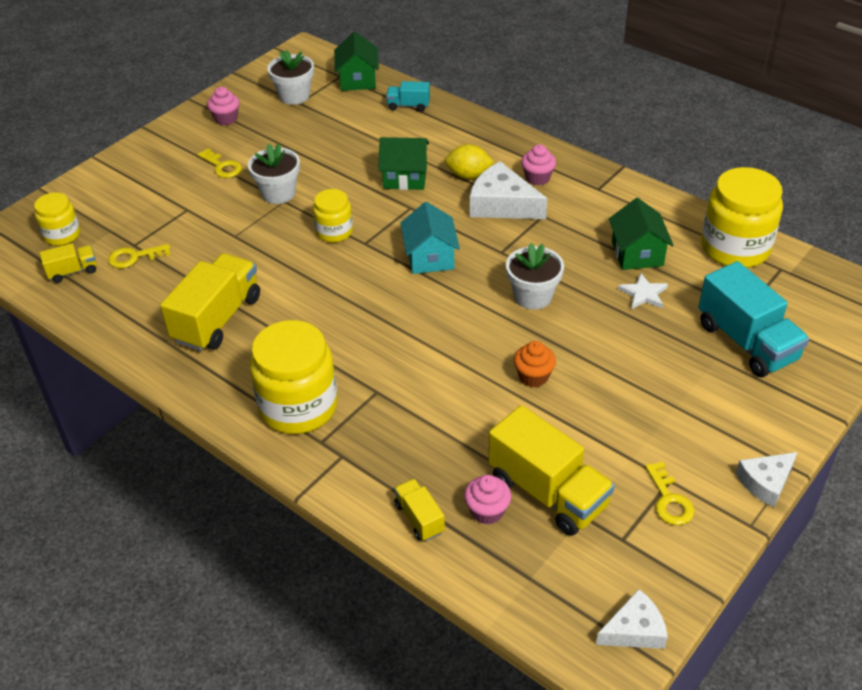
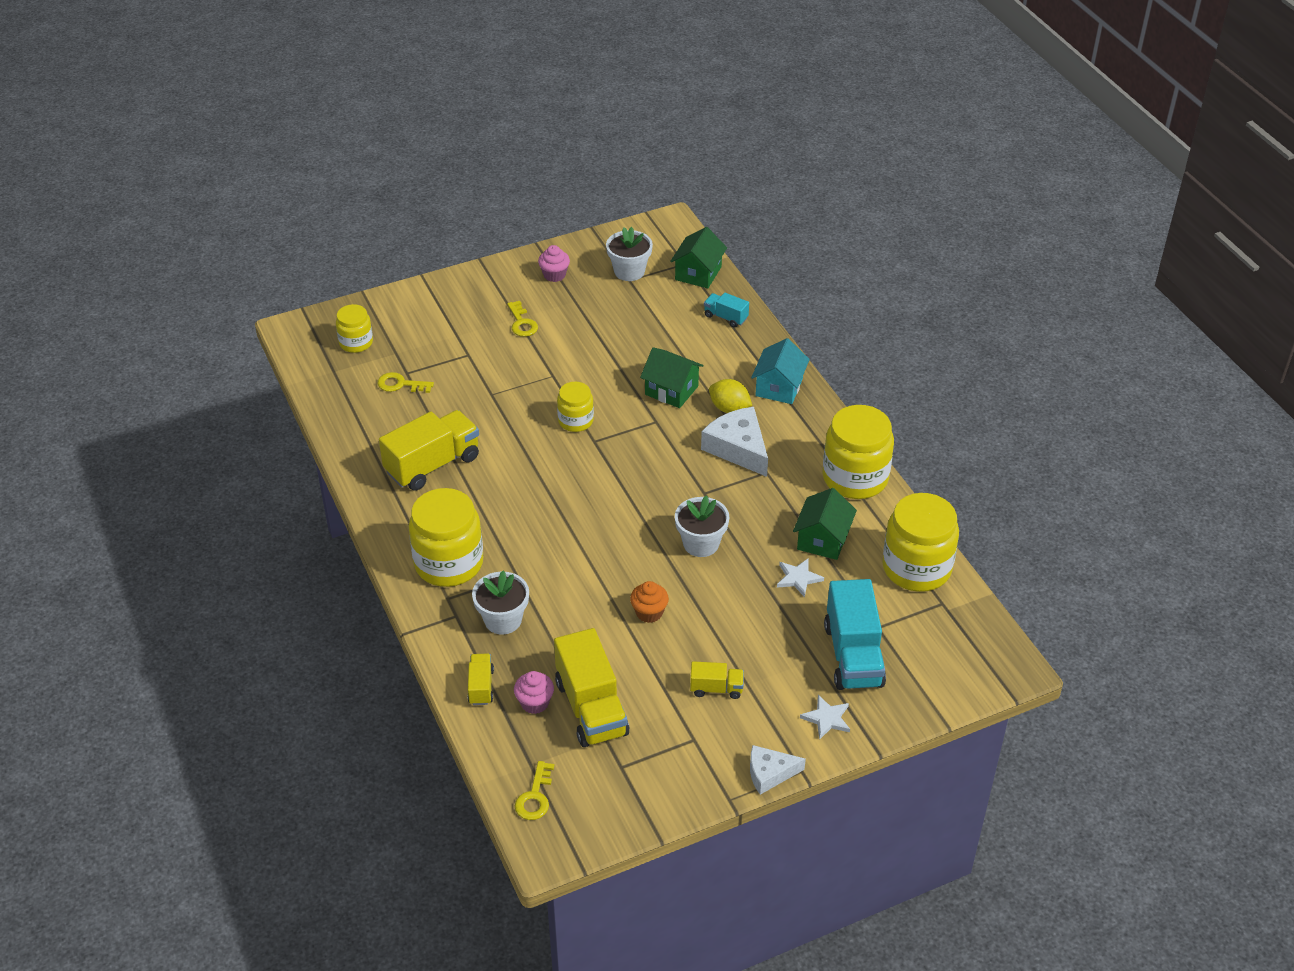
camera: 25 degrees right, 0 degrees up
yellow truck [40,243,97,283] -> yellow truck moved to [690,661,744,699]
white flower pot [248,144,300,204] -> white flower pot moved to [472,571,529,635]
turquoise house [400,202,460,274] -> turquoise house moved to [751,338,810,404]
pink cupcake [521,144,556,185] -> none
white cheese [596,589,668,649] -> none
yellow key [645,462,694,525] -> yellow key moved to [515,761,554,820]
none -> white star [800,695,850,740]
none -> yellow jar [823,405,894,499]

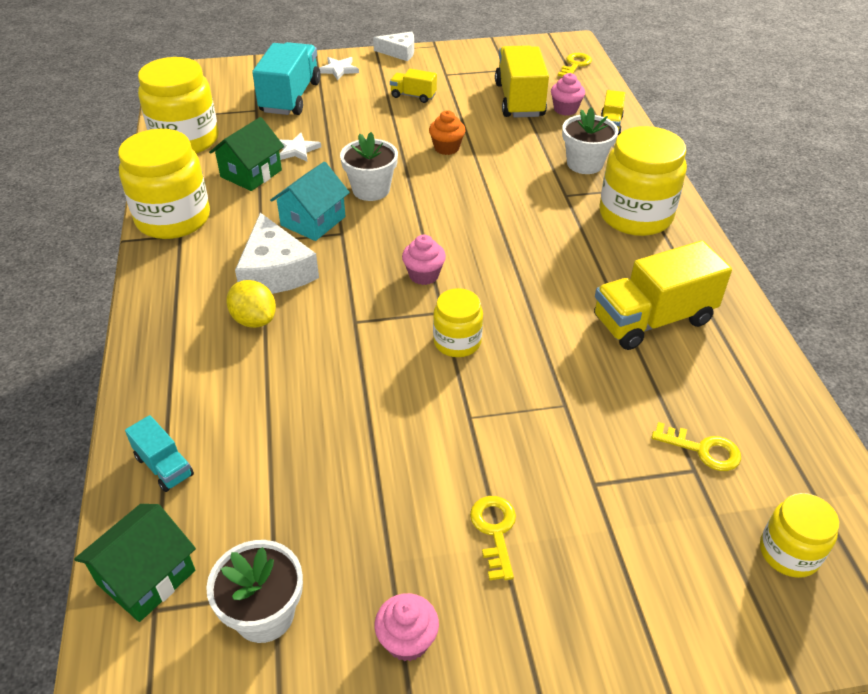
camera: 165 degrees left, 0 degrees up
green house [640,347,704,408] -> none
turquoise house [751,338,810,404] -> turquoise house moved to [270,162,350,241]
none -> pink cupcake [402,235,446,285]

